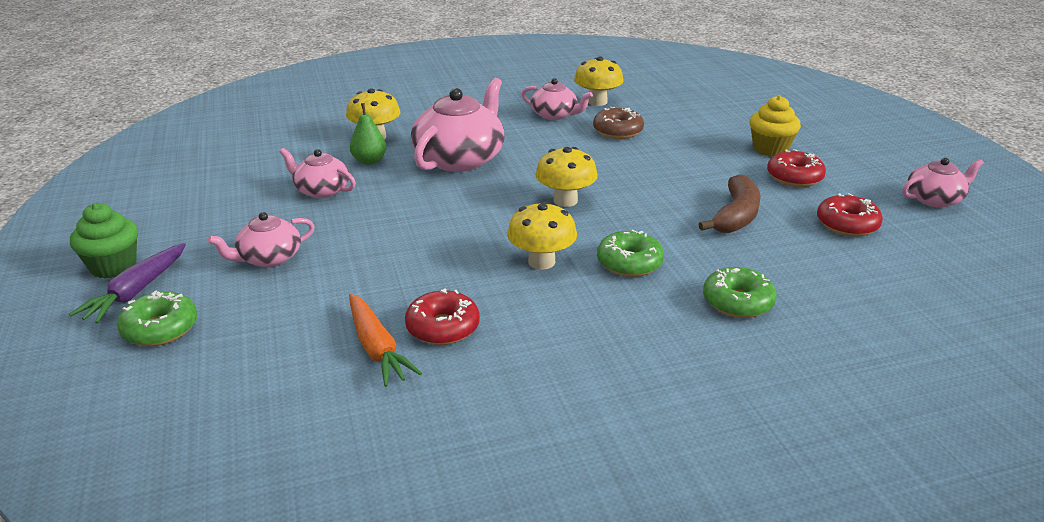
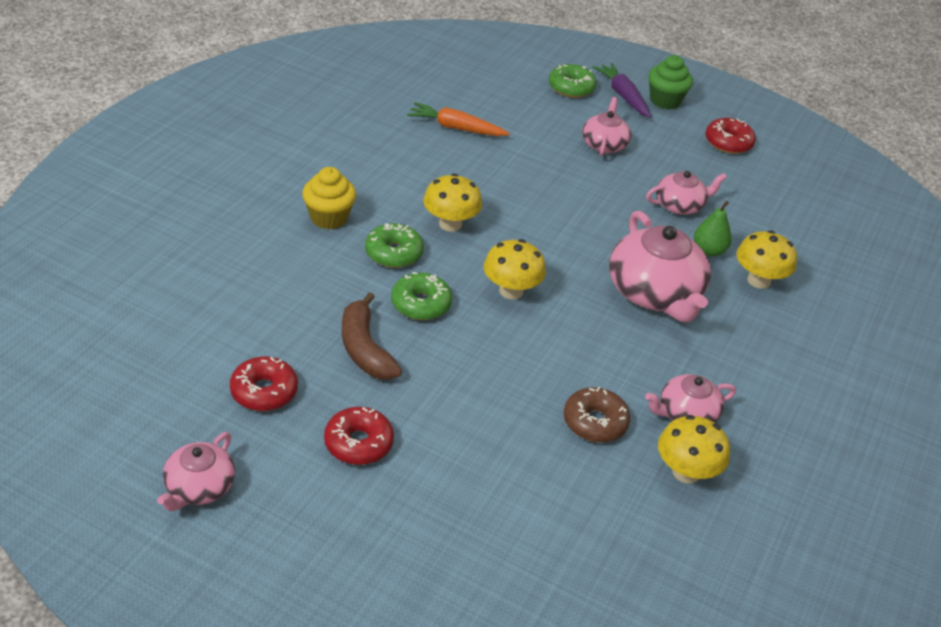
camera: 130 degrees right, 10 degrees up
red donut [405,288,480,345] -> red donut moved to [705,118,756,154]
green donut [703,267,777,318] -> green donut moved to [391,272,453,320]
yellow cupcake [750,95,801,156] -> yellow cupcake moved to [302,167,356,230]

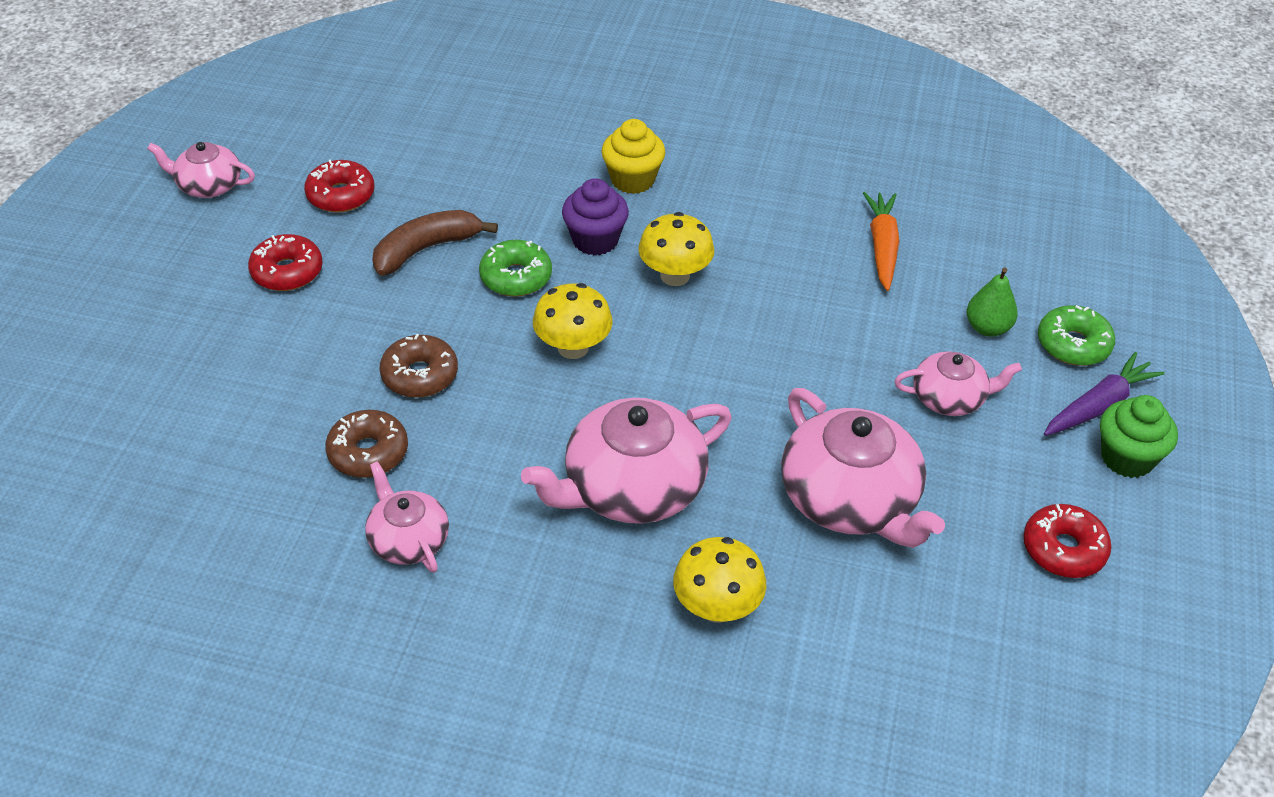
camera: 80 degrees right, 5 degrees up
green donut [365,223,424,268] -> purple cupcake [562,178,629,255]
pink teapot [646,171,727,215] -> pink teapot [781,388,945,548], size x1.78
yellow mushroom [658,415,730,484] -> none
green pear [694,201,732,256] -> green pear moved to [967,268,1018,337]
none -> brown donut [380,334,458,398]

